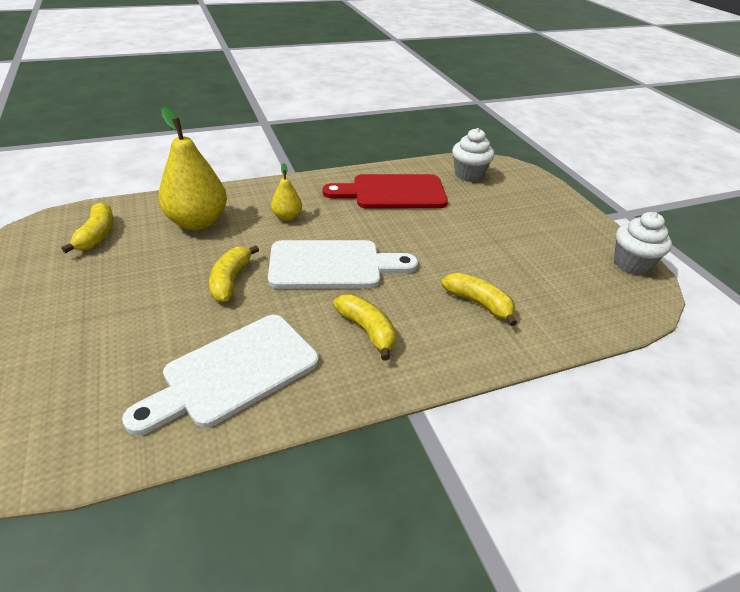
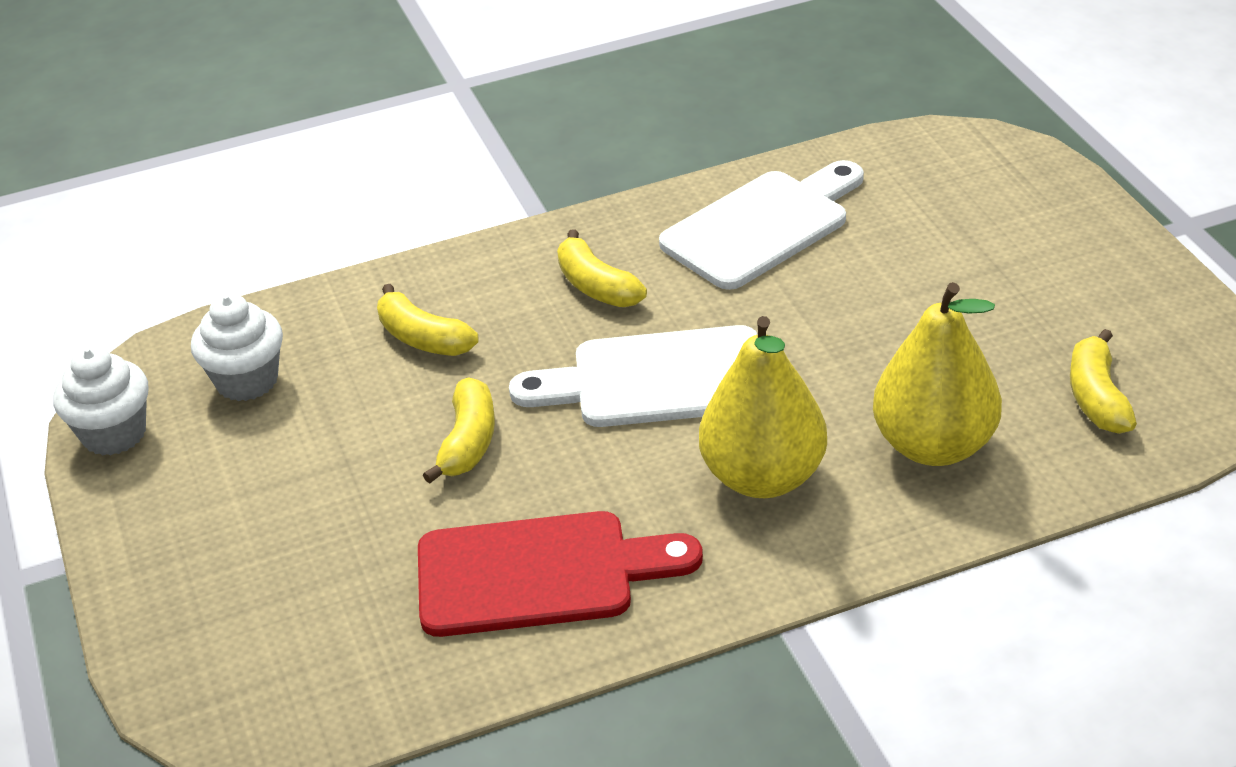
camera: 175 degrees left, 0 degrees up
yellow banana [209,245,259,302] -> yellow banana moved to [423,377,495,484]
yellow pear [271,163,302,221] -> yellow pear [699,316,827,498], size x2.01
white cupcake [452,128,494,182] -> white cupcake moved to [191,294,283,401]

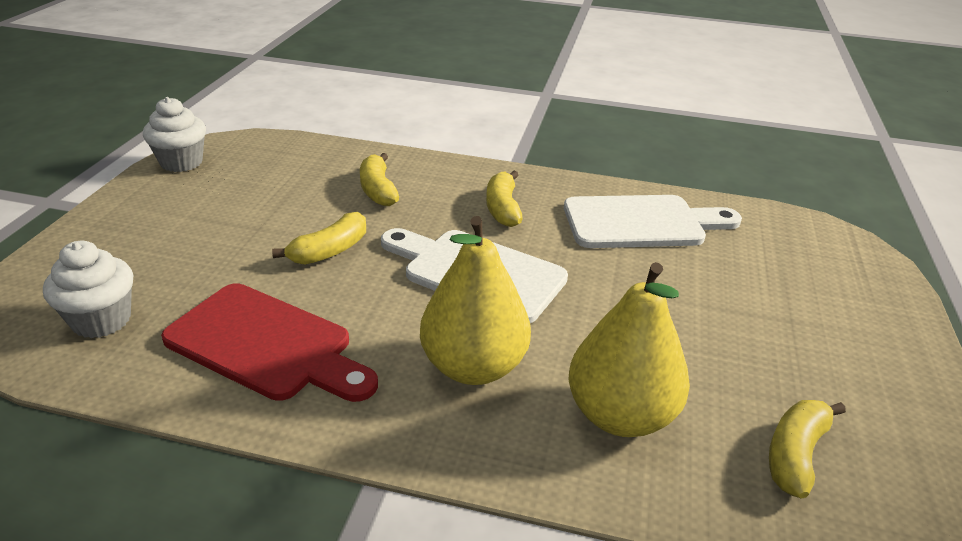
camera: 30 degrees right, 5 degrees down
white cupcake [191,294,283,401] -> white cupcake moved to [43,241,133,338]

